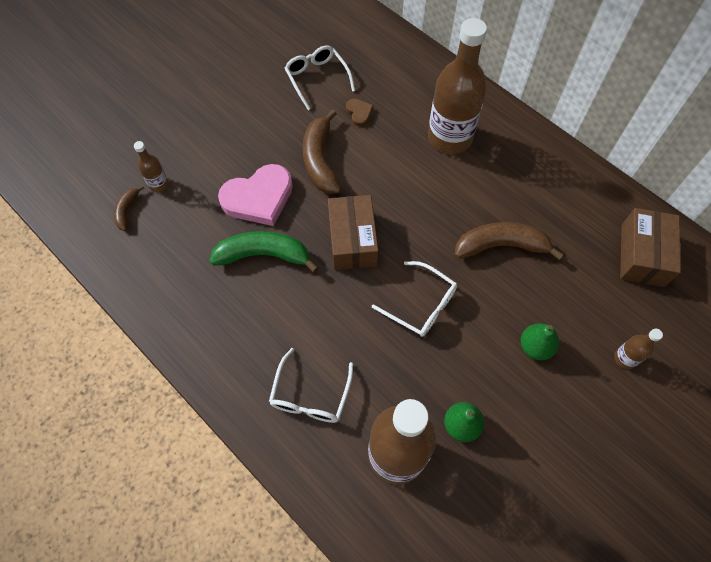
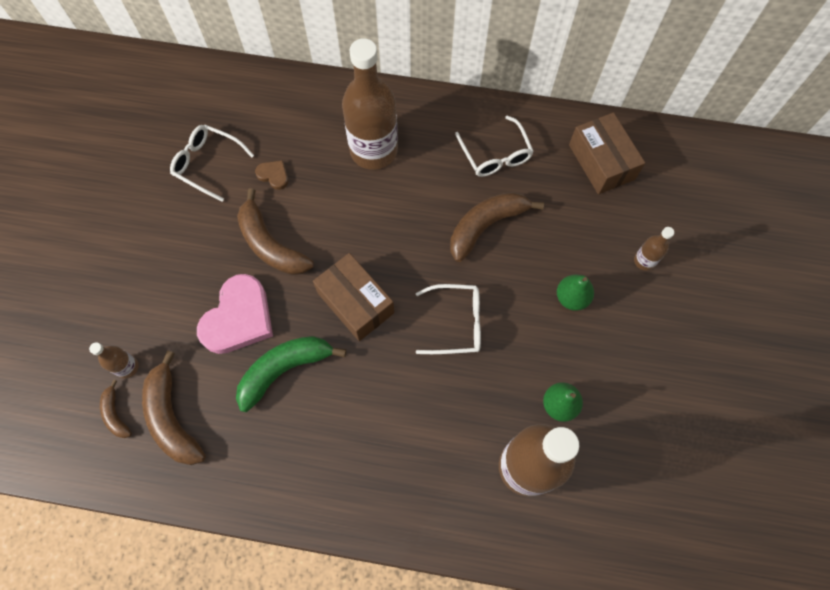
camera: 35 degrees left, 5 degrees up
white glasses [269,348,353,423] -> white glasses moved to [455,115,534,177]
none -> brown banana [142,351,206,465]

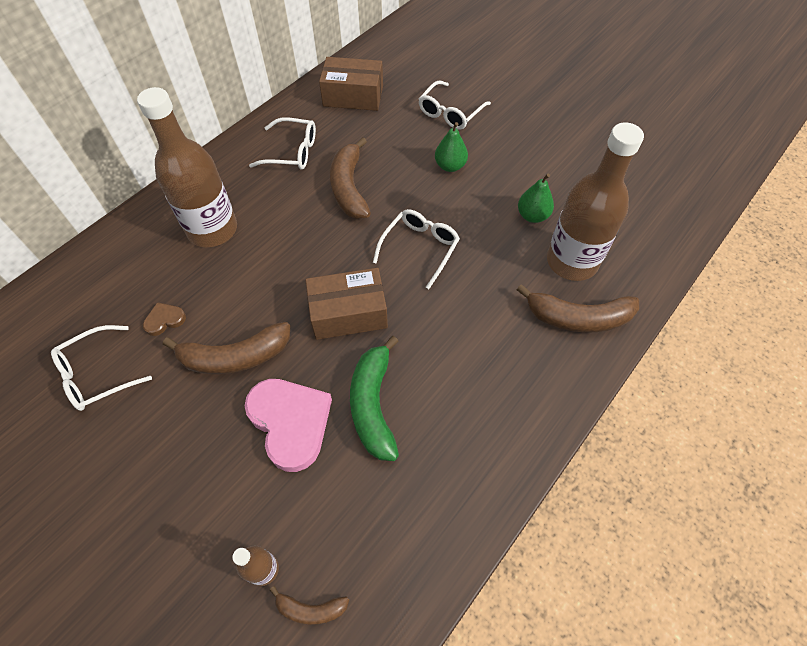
camera: 60 degrees left, 10 degrees down
brown banana [142,351,206,465] -> brown banana moved to [517,284,639,333]
brown bottle [634,227,674,271] -> white glasses [419,81,491,130]

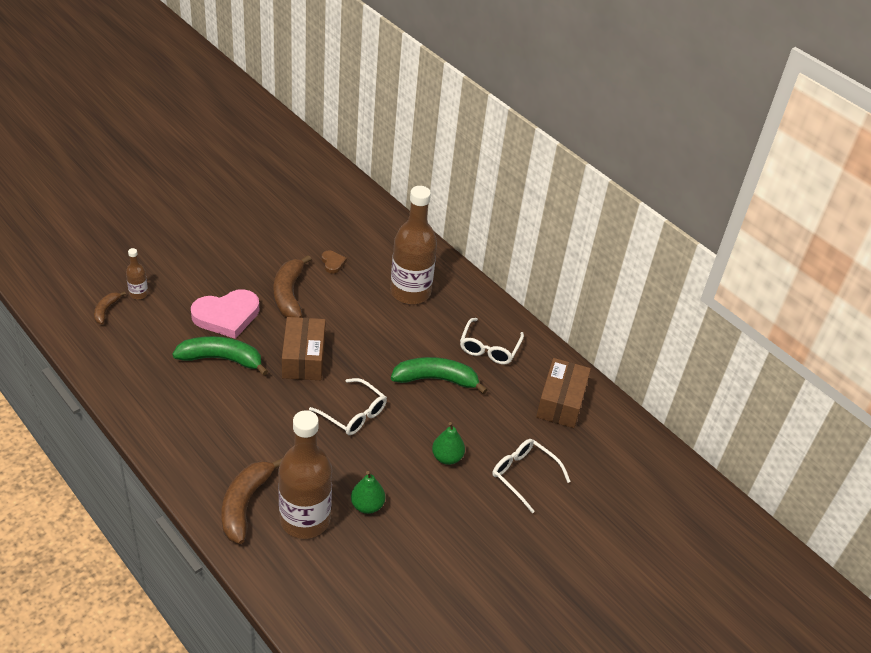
camera: 95 degrees right, 15 degrees down
white glasses [51,325,152,411] -> none
brown banana [330,137,371,219] -> green banana [391,357,487,394]

